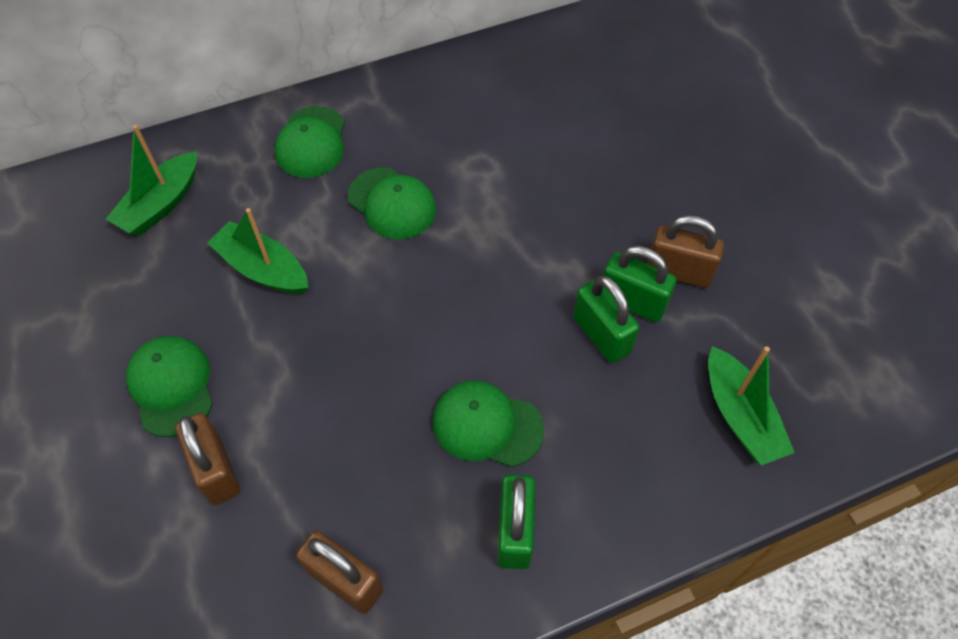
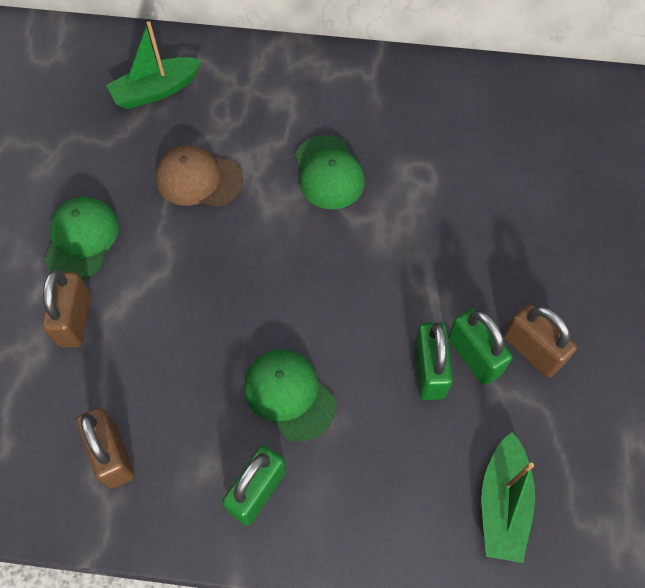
camera: 30 degrees right, 5 degrees up
green boat [207,208,309,294] -> brown cap [155,145,243,207]
green cap [275,106,345,178] -> none

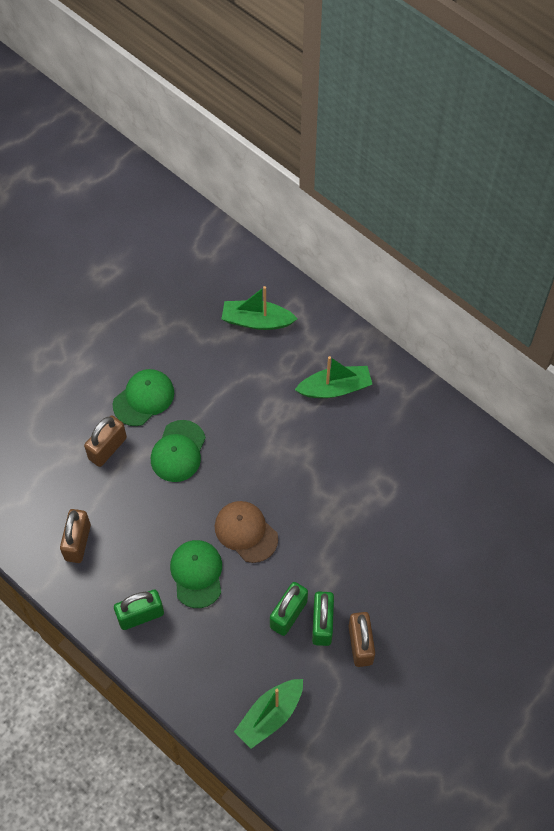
camera: 35 degrees right, 0 degrees up
brown cap [155,145,243,207] -> brown cap moved to [215,501,278,563]
green cap [295,135,365,209] -> green cap moved to [151,420,206,482]
none -> green boat [295,356,372,398]

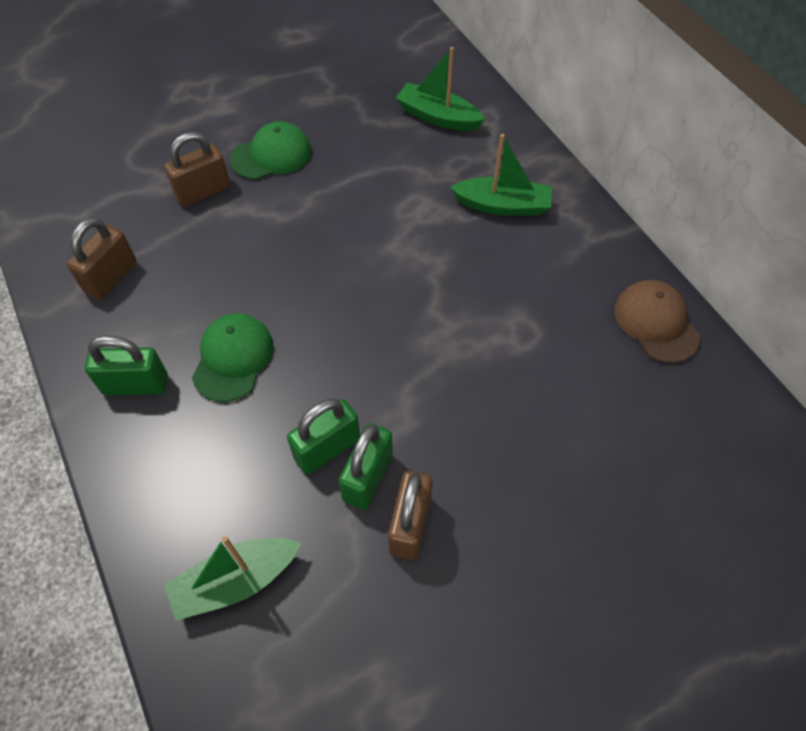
camera: 20 degrees right, 5 degrees down
green cap [151,420,206,482] -> none
brown cap [215,501,278,563] -> brown cap moved to [614,280,700,363]

